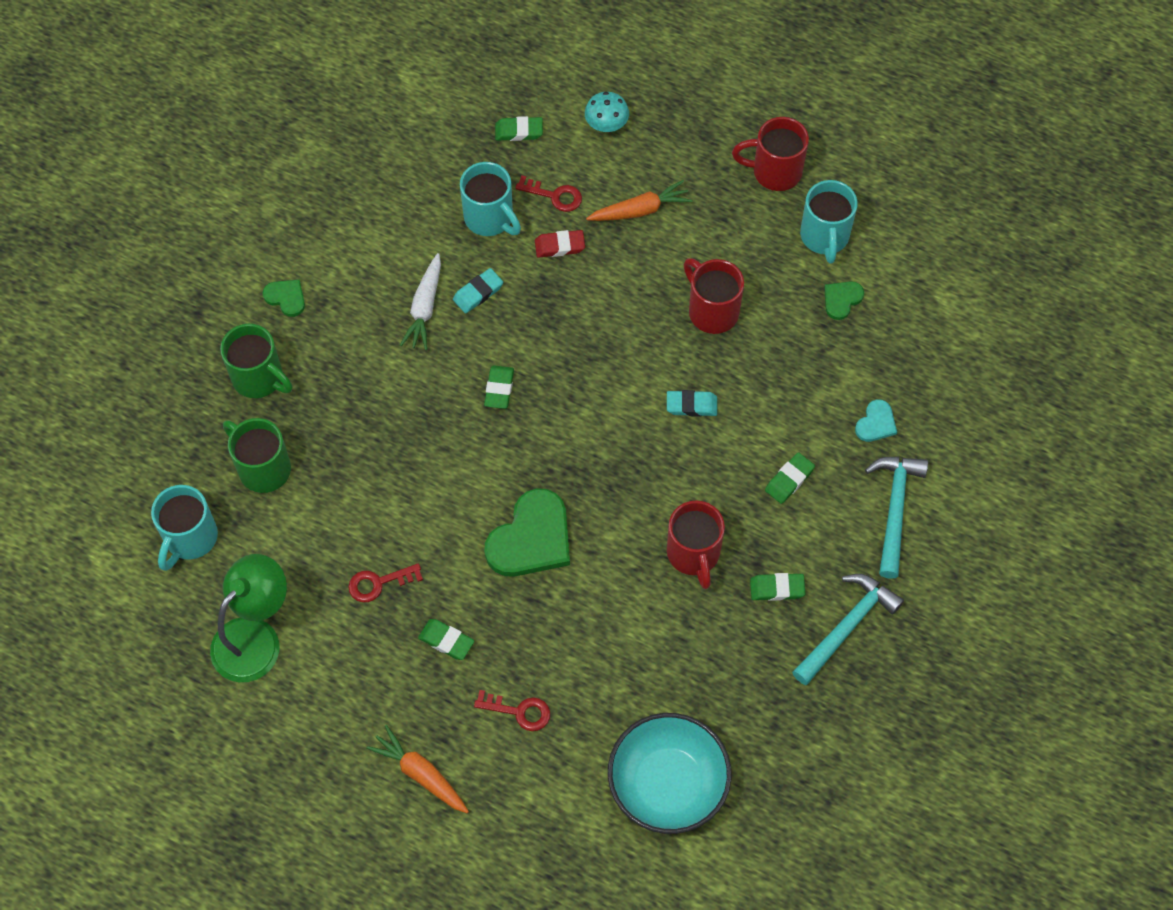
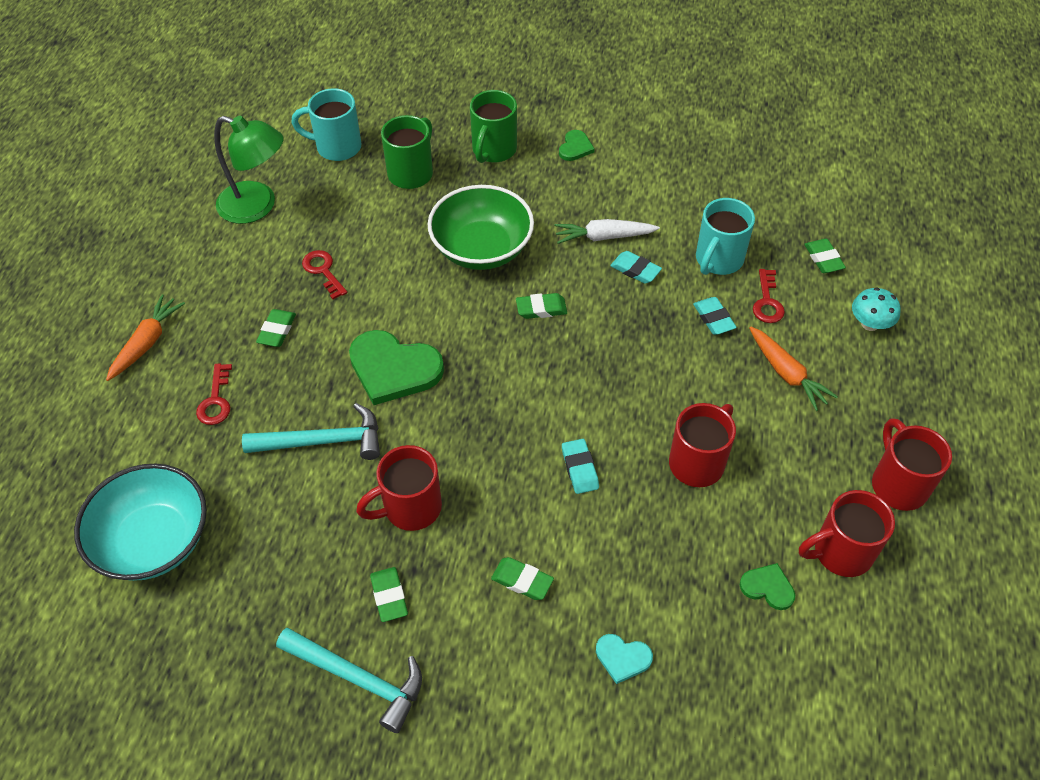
camera: 75 degrees right, 10 degrees down
red eraser [535,230,585,258] -> turquoise eraser [693,297,737,335]
turquoise mug [800,180,858,264] -> red mug [799,490,895,577]
turquoise hammer [865,457,928,579] -> turquoise hammer moved to [242,403,380,460]
none -> green bowl [428,185,534,270]

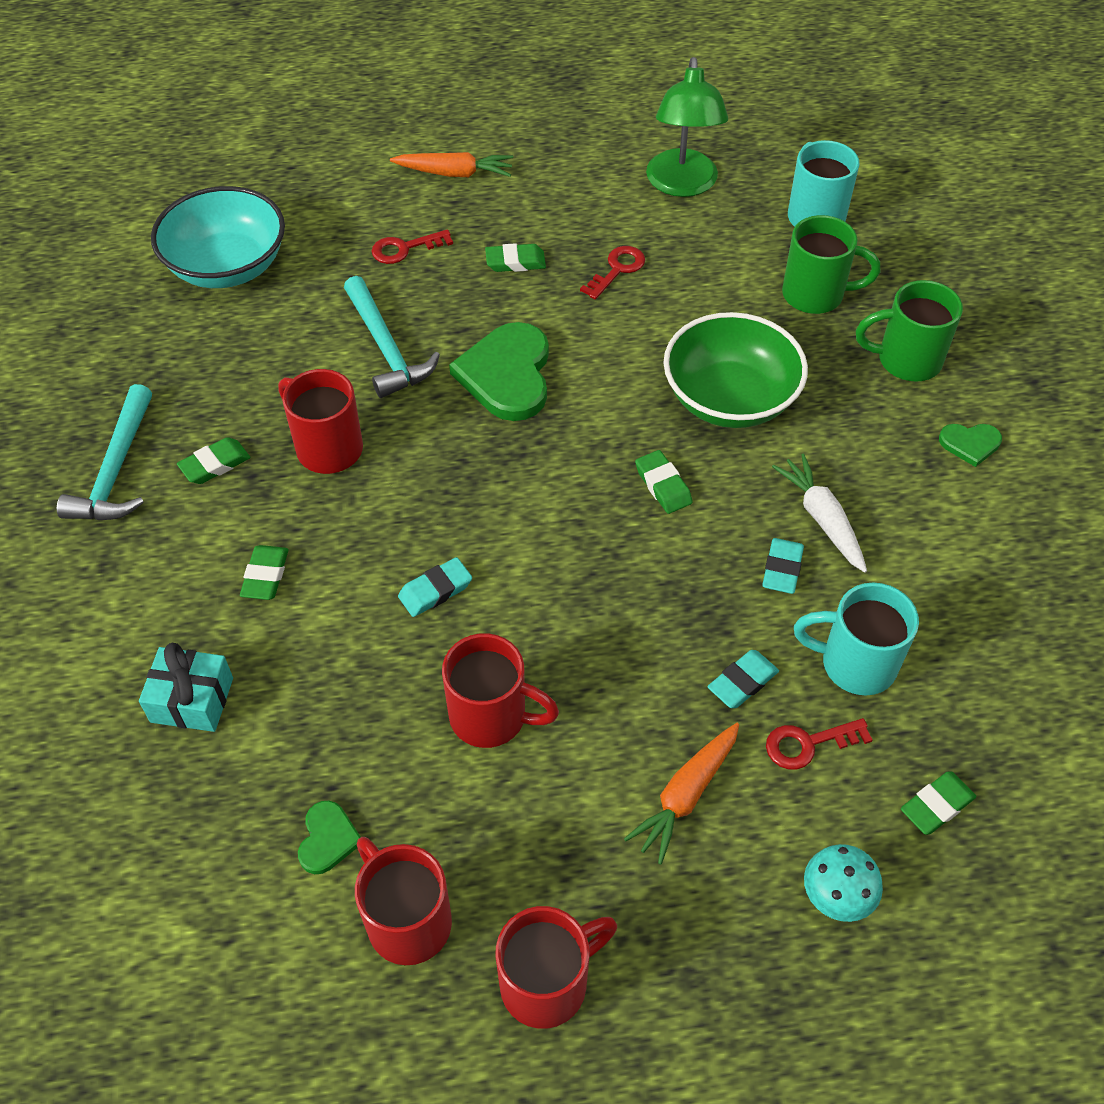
camera: 70 degrees right, 0 degrees up
turquoise heart [596,634,653,684] -> turquoise gift [139,643,233,732]

